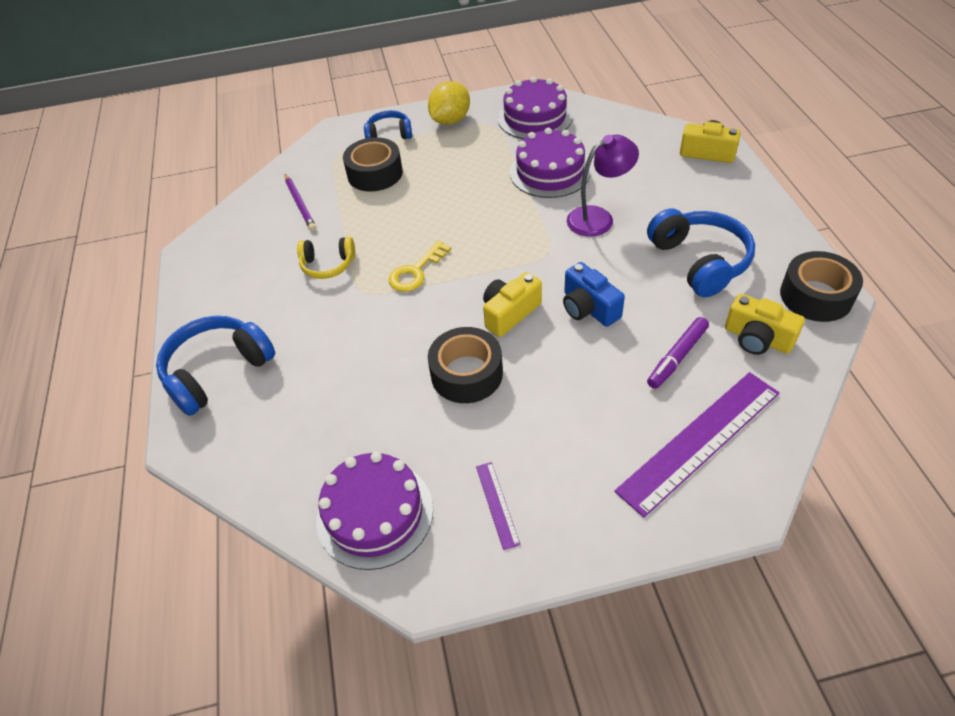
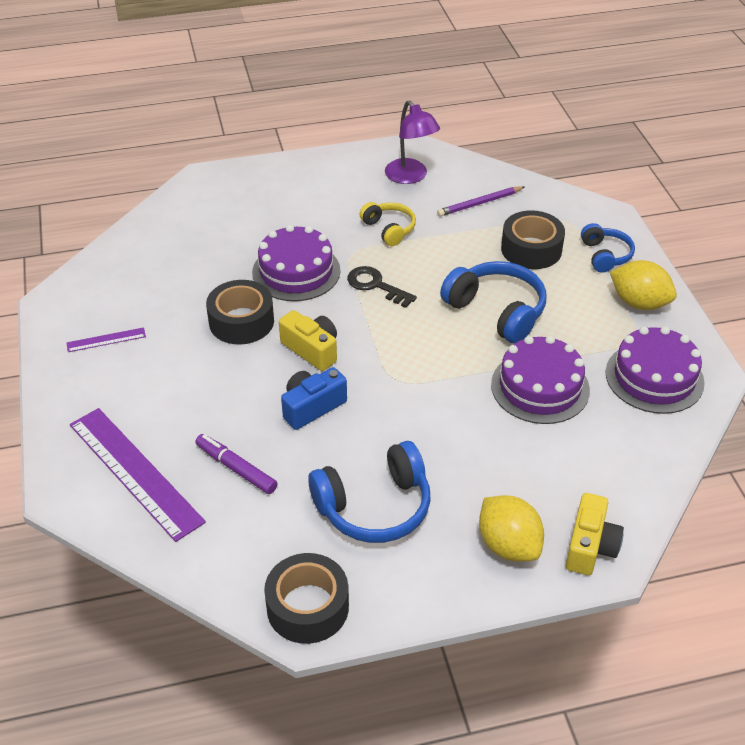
camera: 85 degrees right, 5 degrees down
blue headphones [156,316,275,416] -> blue headphones moved to [440,261,546,344]
yellow headphones [297,237,355,279] -> yellow headphones turned 150 degrees clockwise [360,202,416,246]
purple cake [316,452,433,570] -> purple cake moved to [252,225,340,301]
yellow key [389,241,451,292] -> black key [347,266,417,308]
purple lamp [567,135,639,237] -> purple lamp moved to [385,100,440,184]
yellow camera [725,294,805,355] -> none
none -> yellow lemon [479,495,544,562]

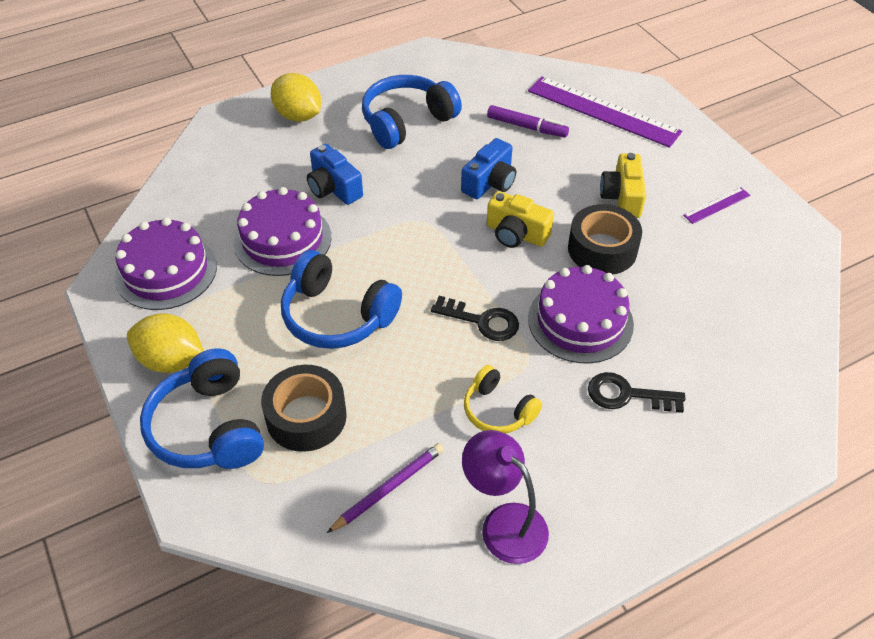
camera: 165 degrees right, 5 degrees up
black tape [264,553,349,644] -> none
yellow camera [566,493,624,575] -> yellow camera moved to [600,153,646,218]
blue headphones [581,223,635,273] -> blue headphones [140,348,264,469], size x1.68
none -> blue camera [307,144,363,205]
none -> black key [588,372,685,413]

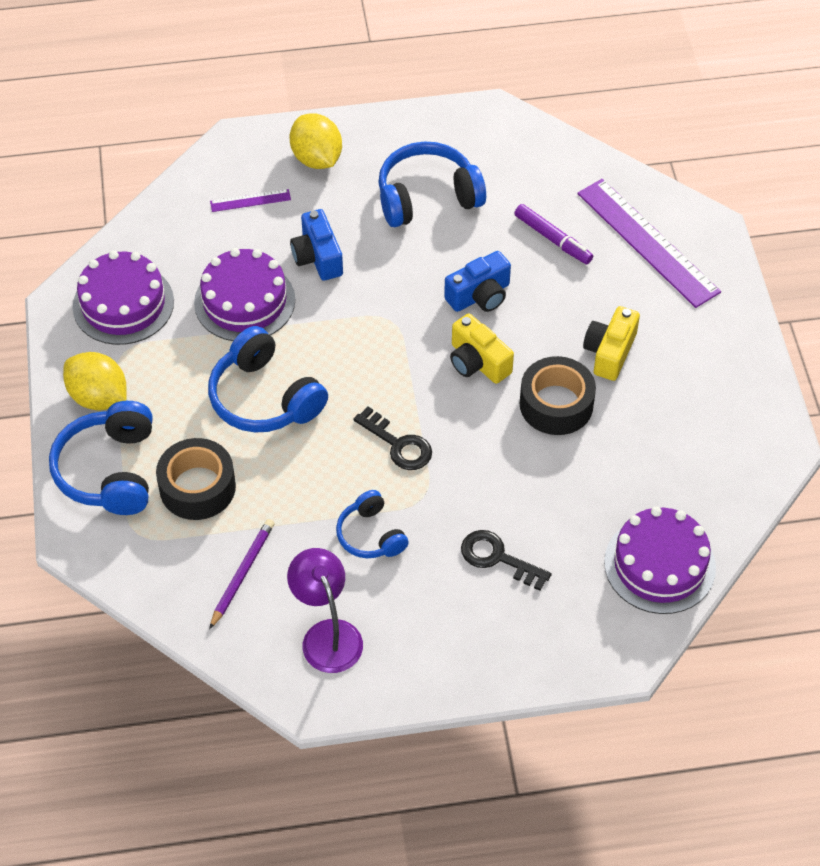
camera: 20 degrees right, 5 degrees up
purple pencil [327,443,444,533] -> purple pencil turned 45 degrees counterclockwise [209,519,274,629]
yellow headphones [464,365,542,433] -> blue headphones [336,490,409,558]
purple cake [528,265,634,363] -> purple cake moved to [604,506,716,614]
purple ruler [683,187,751,224] -> purple ruler moved to [210,189,291,212]

